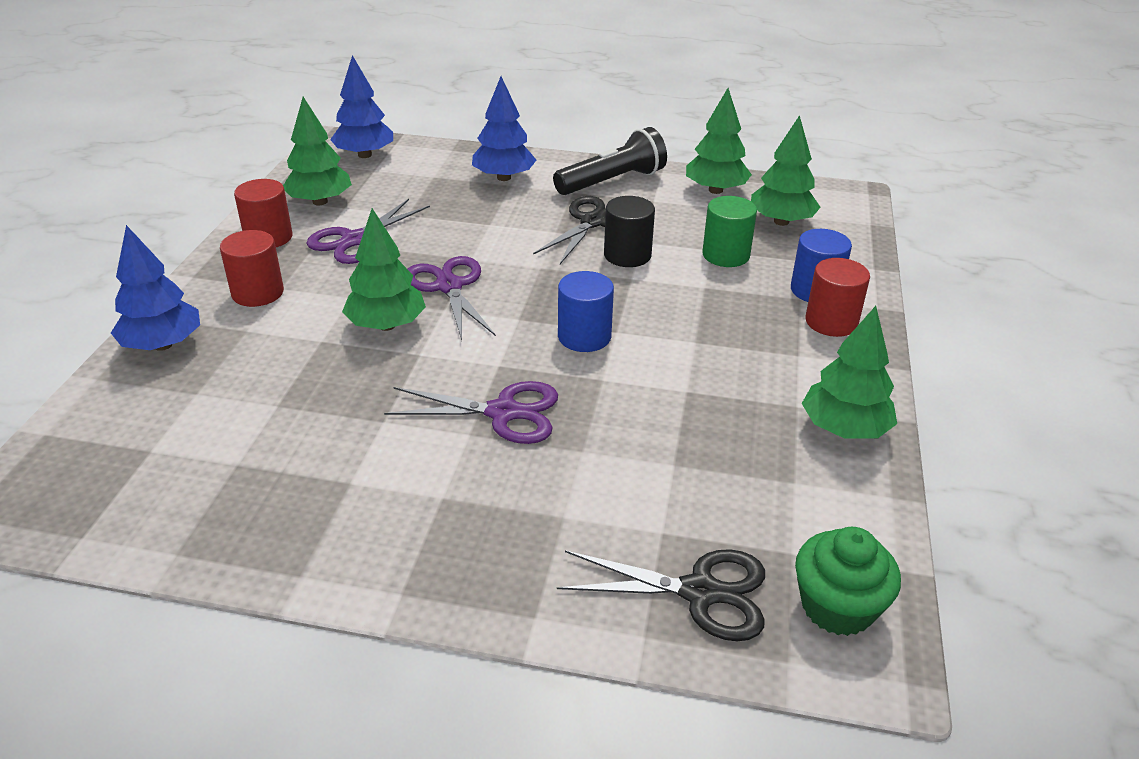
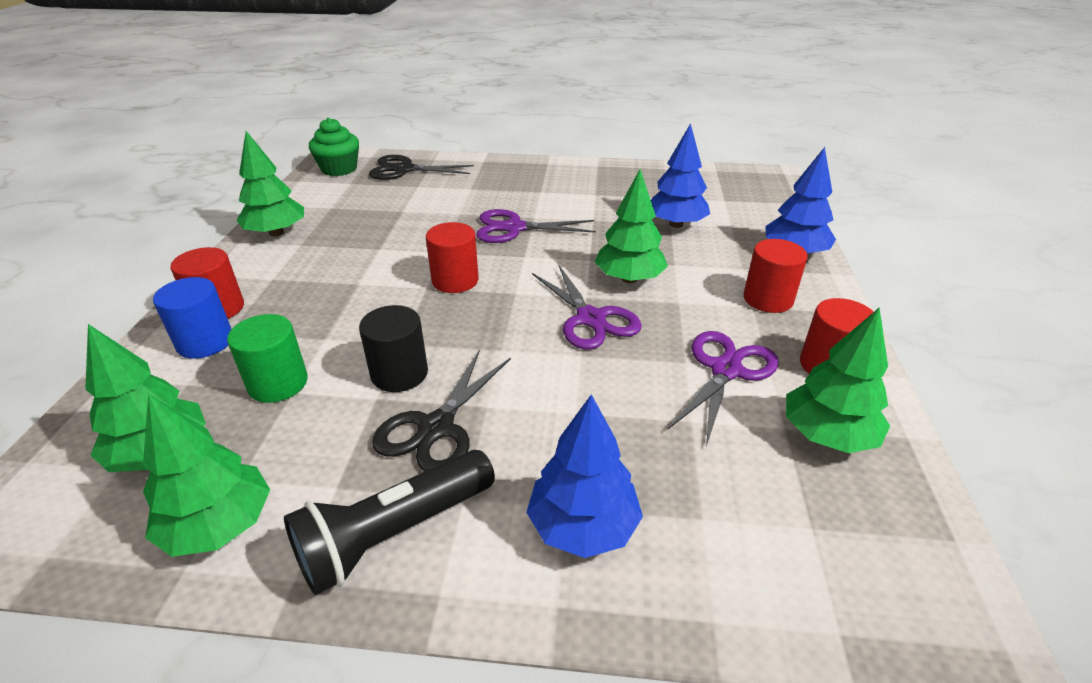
camera: 175 degrees right, 0 degrees up
blue tree [330,55,393,158] -> blue tree moved to [651,123,710,228]
blue cylinder [558,271,614,352] -> red cylinder [426,222,479,293]

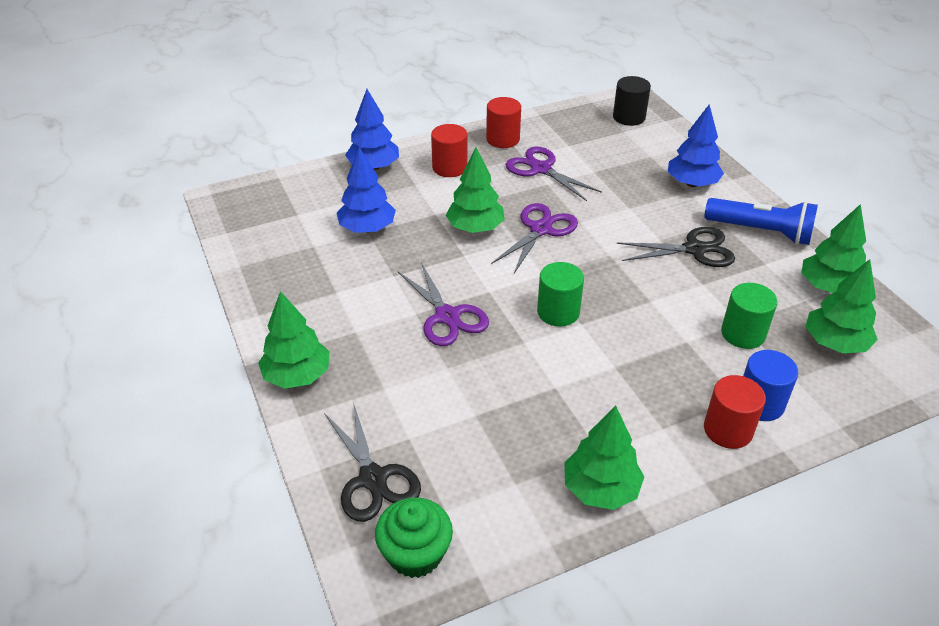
camera: 120 degrees left, 5 degrees up
black flashlight [284,450,495,595] -> blue flashlight [704,198,818,245]
black cylinder [359,305,428,392] -> black cylinder moved to [613,76,651,126]
red cylinder [426,222,479,293] -> green cylinder [537,262,584,327]
purple scissors [667,331,779,447] -> purple scissors turned 45 degrees clockwise [506,146,602,201]
green tree [786,307,890,453] -> green tree moved to [258,291,330,389]

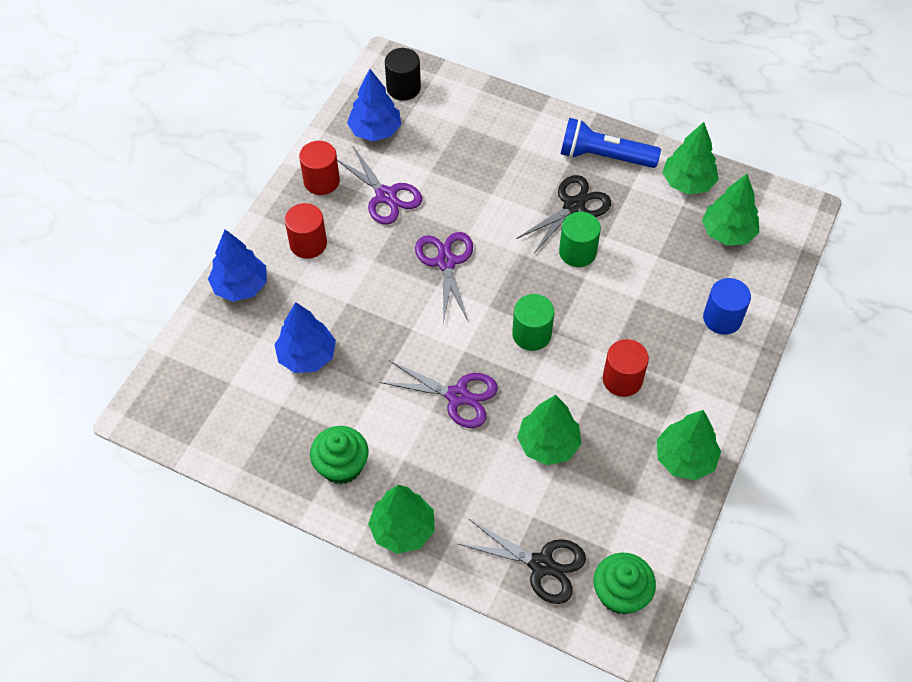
camera: 40 degrees left, 15 degrees up
green tree [446,148,505,233] -> green tree moved to [517,395,581,465]
purple scissors [506,146,602,201] -> purple scissors turned 135 degrees counterclockwise [337,147,422,225]
blue tree [668,104,724,187] -> blue tree moved to [347,69,401,141]
blue flashlight [704,198,818,245] -> blue flashlight turned 150 degrees counterclockwise [561,118,661,168]
red cylinder [704,375,766,449] -> red cylinder moved to [603,339,649,397]
green cylinder [721,283,778,349] -> green cylinder moved to [559,212,601,267]
none -> green cupcake [310,426,369,484]

